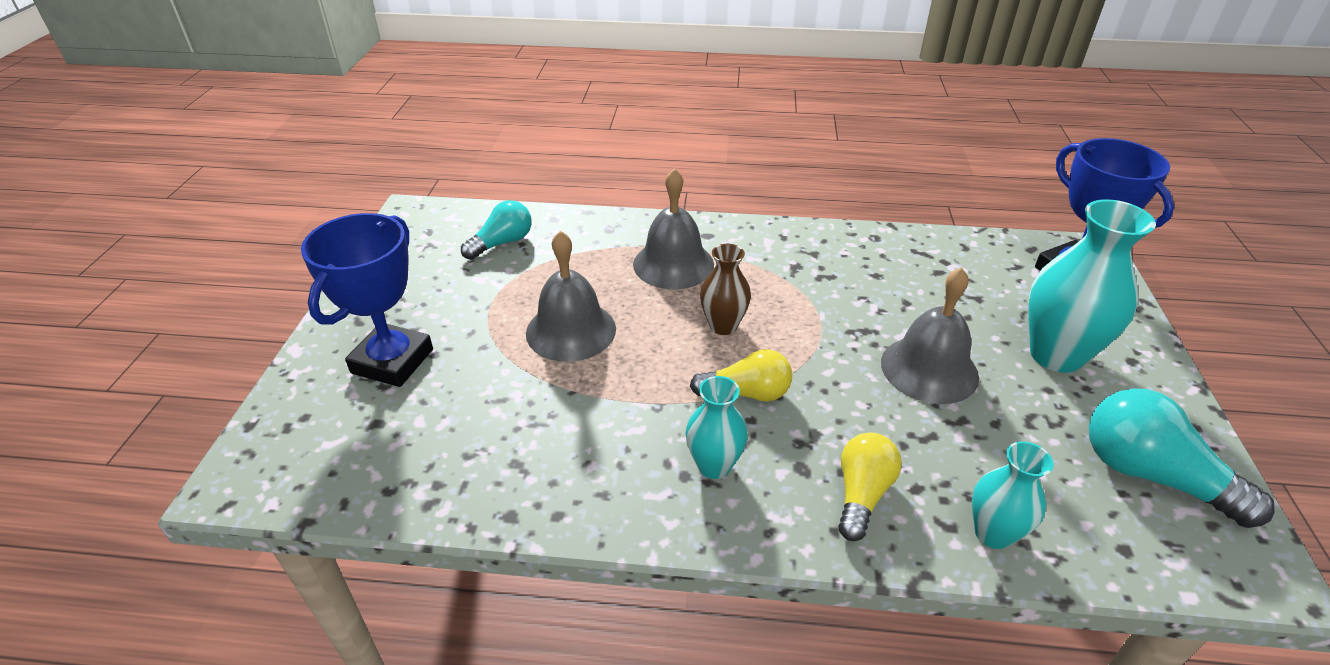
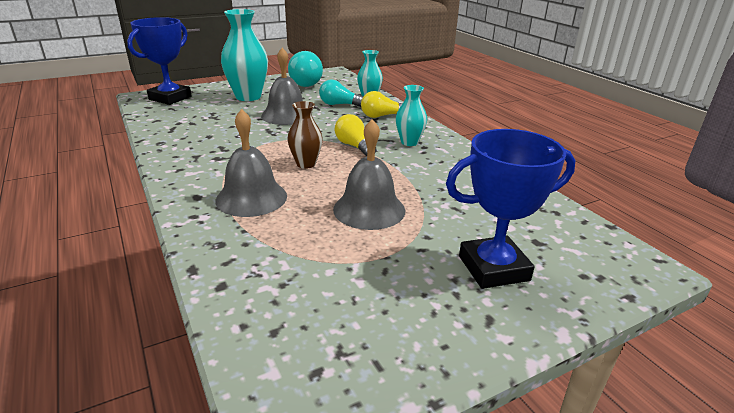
camera: 125 degrees left, 10 degrees down
turquoise light bulb [461,200,532,260] -> turquoise light bulb moved to [319,80,363,107]

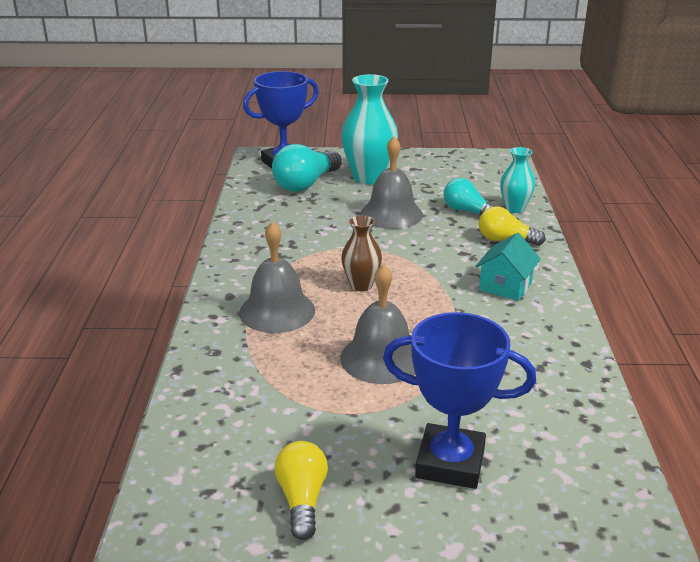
camera: 30 degrees right, 0 degrees up
turquoise light bulb [288,51,323,87] -> turquoise light bulb moved to [272,144,342,192]
yellow light bulb [335,114,376,156] -> yellow light bulb moved to [275,441,328,540]
turquoise vase [396,85,427,146] -> turquoise house [475,233,541,301]

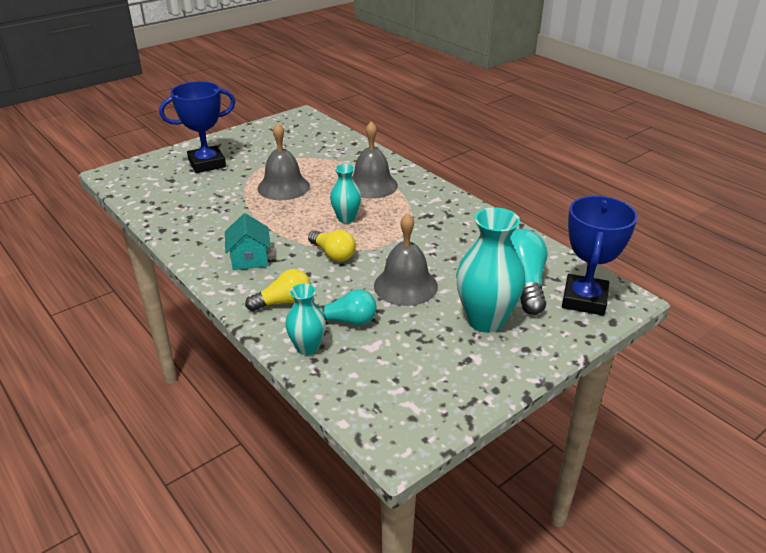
camera: 140 degrees right, 5 degrees up
yellow light bulb [275,441,328,540] -> yellow light bulb moved to [308,230,356,262]
brown vase [341,215,382,291] -> turquoise vase [330,164,361,223]

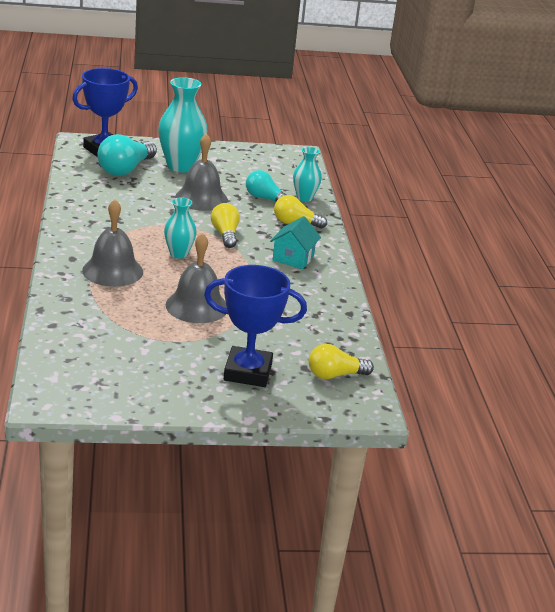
camera: 150 degrees left, 5 degrees down
none -> yellow light bulb [309,344,374,379]

